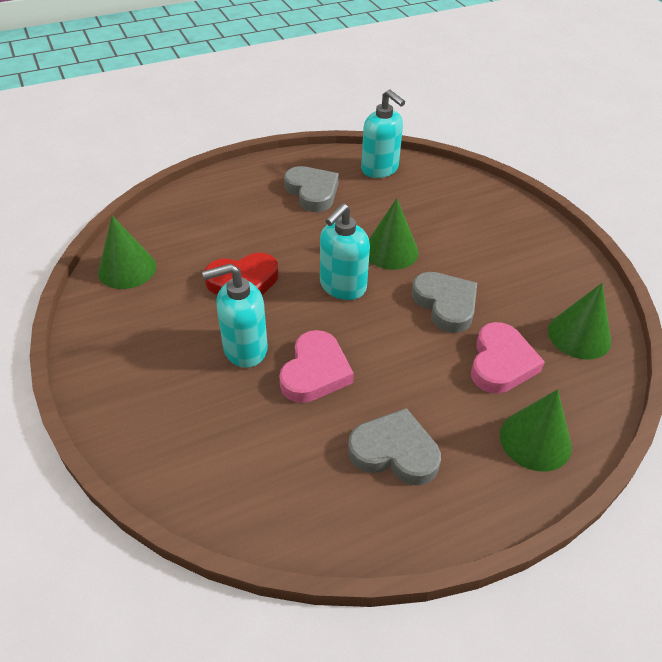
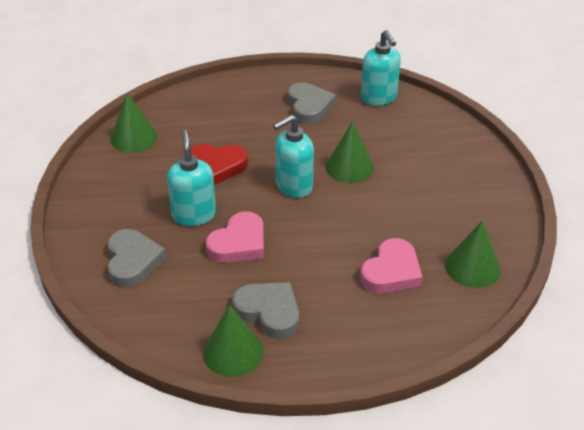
camera: 20 degrees right, 5 degrees down
turquoise soap dispenser [202,263,268,368] -> turquoise soap dispenser turned 75 degrees clockwise [167,130,216,226]
grey heart [412,272,477,333] -> grey heart moved to [107,229,166,287]
green cone [500,389,572,472] -> green cone moved to [203,305,263,377]

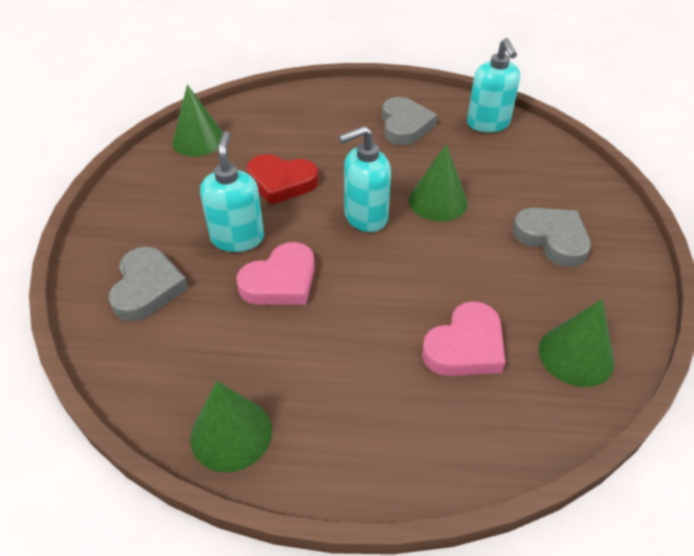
camera: 10 degrees right, 5 degrees up
grey heart [232,282,299,339] -> grey heart moved to [512,208,591,267]

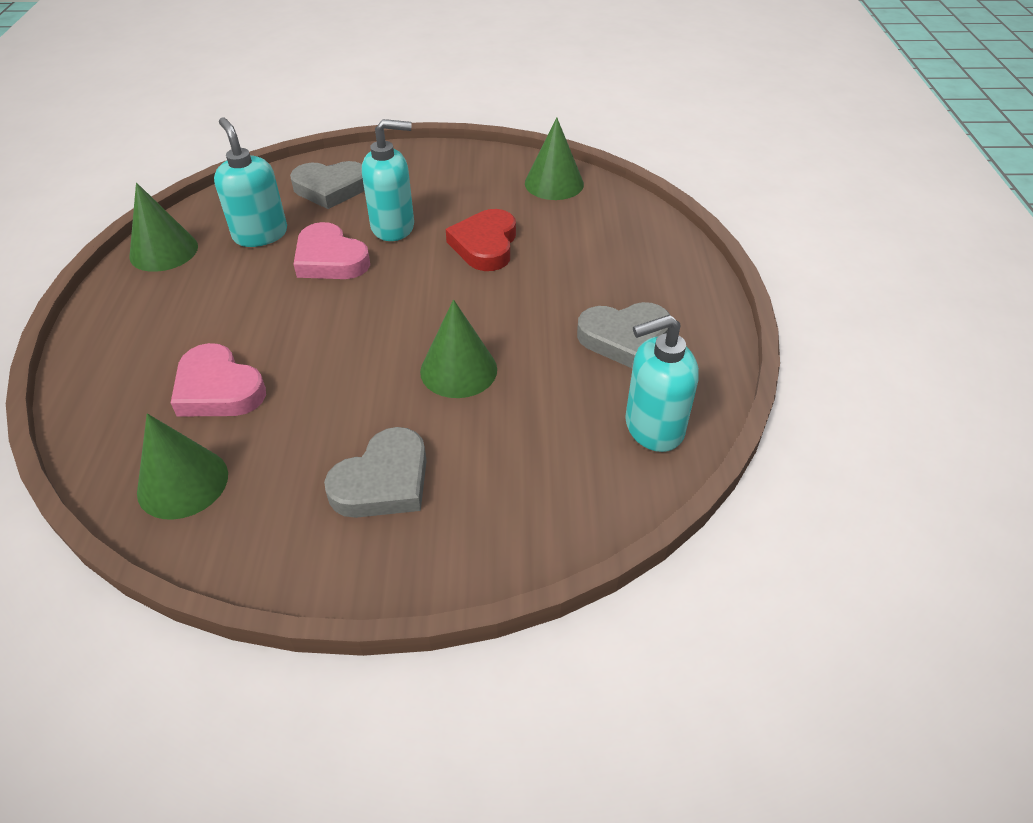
camera: 85 degrees right, 0 degrees up
turquoise soap dispenser [339,126,391,232] -> turquoise soap dispenser moved to [214,117,287,247]

